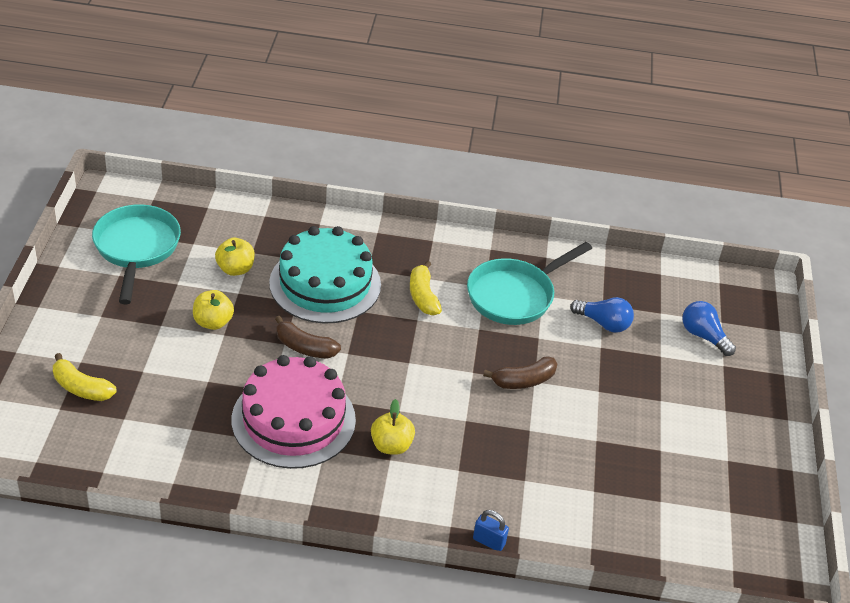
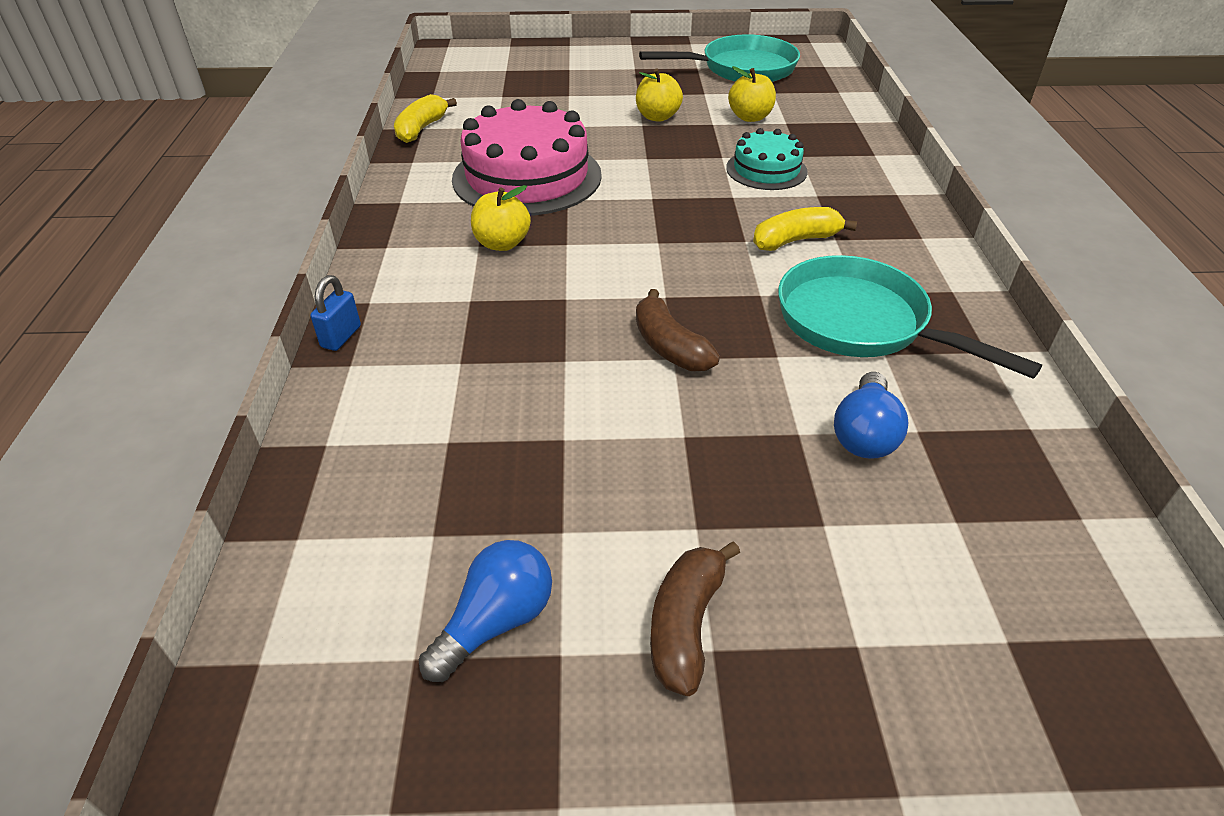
camera: 85 degrees right, 0 degrees up
yellow banana [53,353,117,401] -> yellow banana moved to [394,94,457,143]
turquoise cake [269,226,381,324] -> turquoise cake [726,128,808,190], size x0.55
brown banana [275,316,341,359] -> brown banana moved to [650,541,740,696]
blue light bulb [682,301,736,356] -> blue light bulb moved to [419,540,552,682]

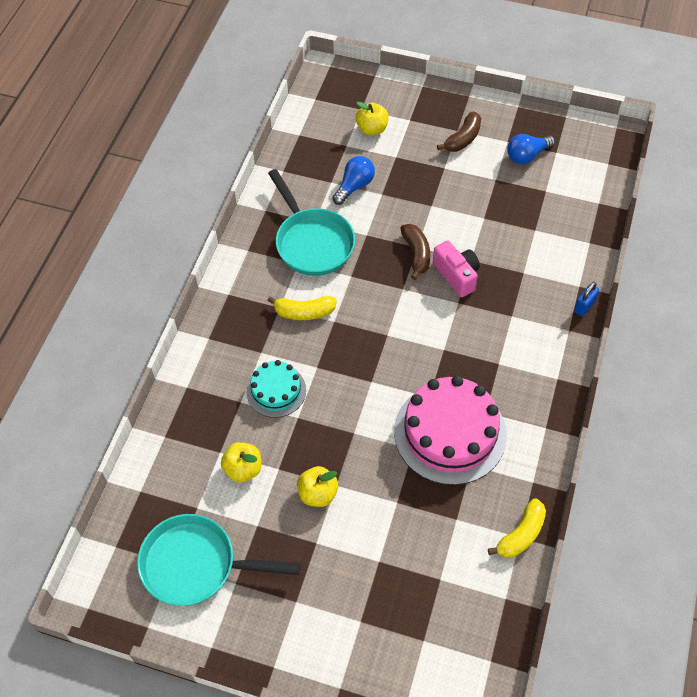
camera: 160 degrees left, 15 degrees up
yellow apple [471,185,531,251] -> yellow apple moved to [356,102,389,135]
none -> pink camera [433,240,480,297]

